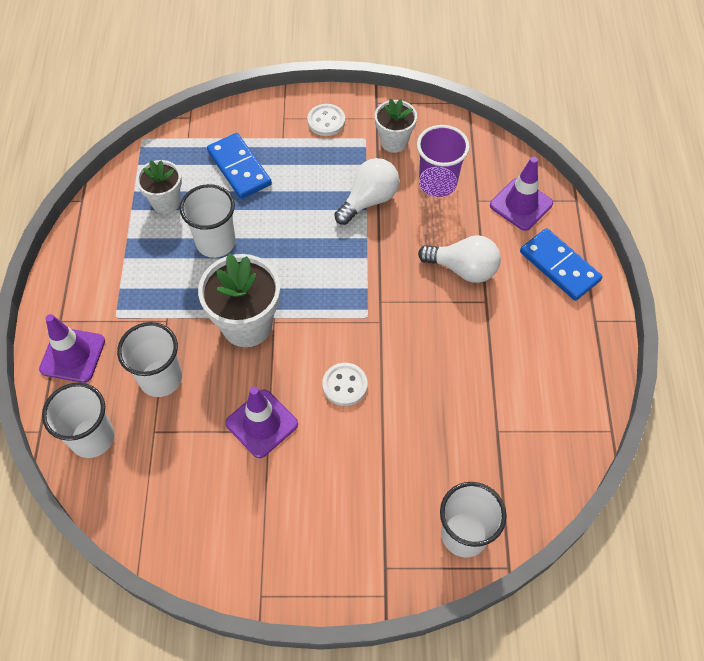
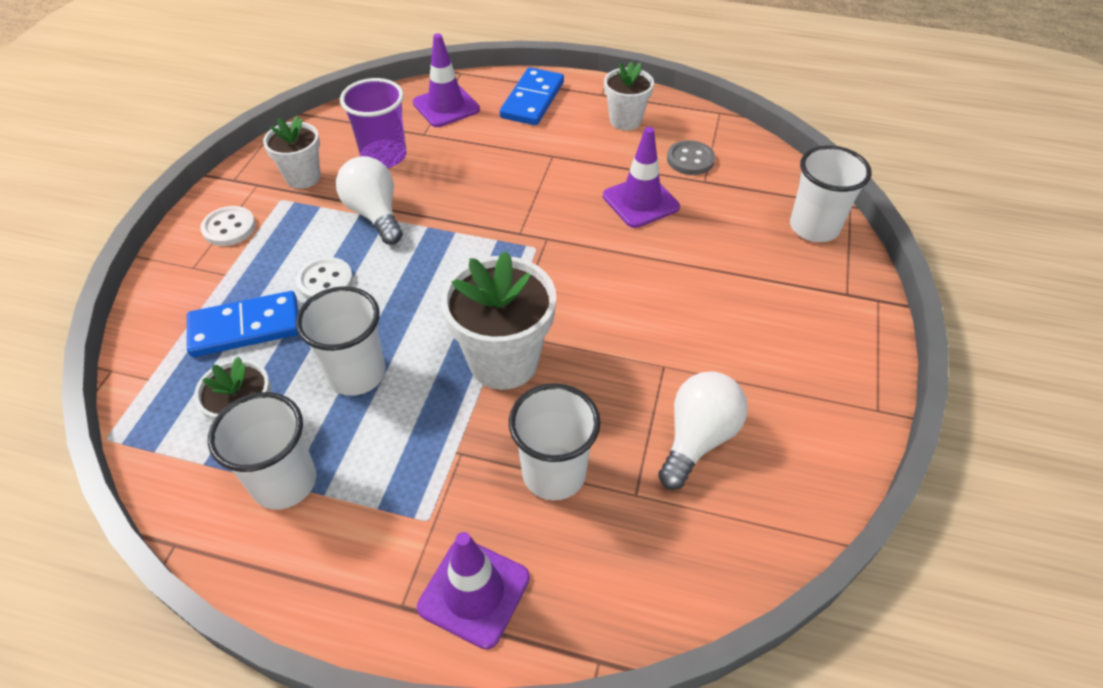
camera: 75 degrees left, 10 degrees down
white cup [42,383,114,458] -> white cup moved to [208,392,316,510]
purple traffic cone [225,387,298,458] -> purple traffic cone moved to [603,127,680,228]
white button [322,363,367,406] -> white button moved to [296,257,353,299]
white light bulb [418,235,501,283] -> white light bulb moved to [658,371,748,490]
blue domino [520,228,602,301] -> blue domino turned 45 degrees counterclockwise [500,67,564,125]
none -> white flower pot [604,61,654,130]
none -> grey button [667,140,715,175]

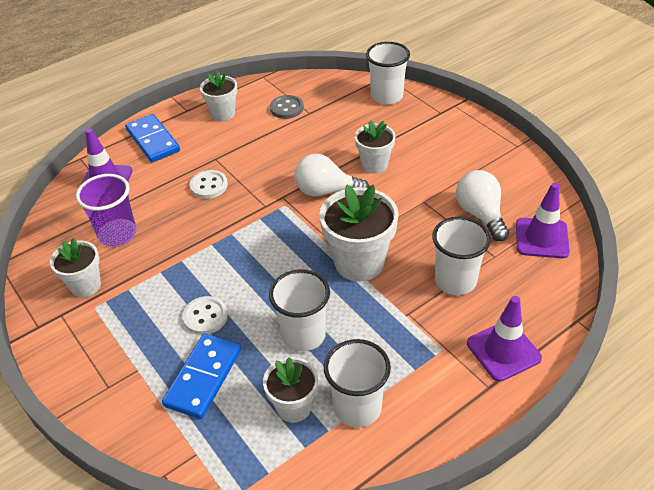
camera: 50 degrees left, 5 degrees down
white button [200,206,256,246] -> white button moved to [189,170,228,199]
white light bulb [336,156,403,244] -> white light bulb moved to [294,154,369,196]
purple traffic cone [603,127,680,228] -> purple traffic cone moved to [516,183,570,258]
none -> white flower pot [355,120,396,174]

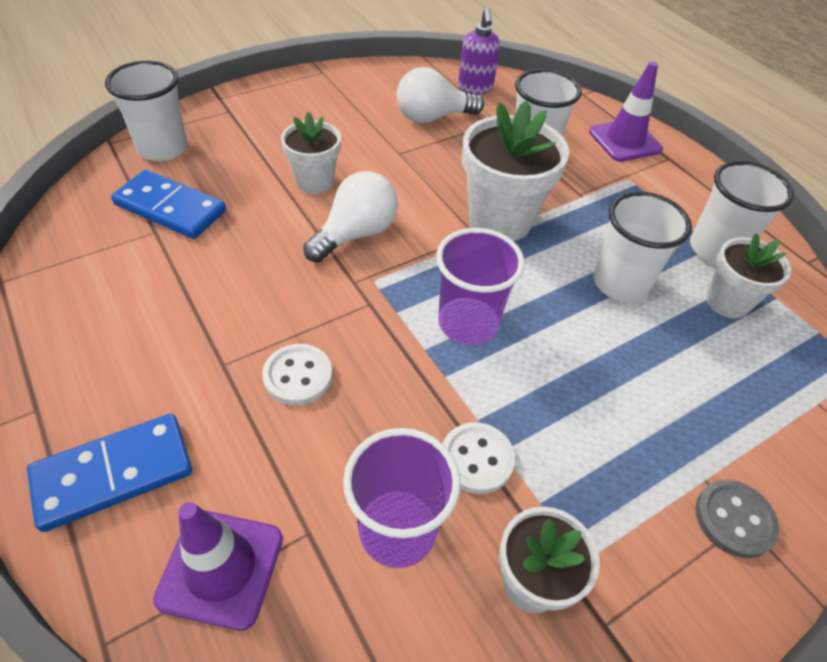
camera: 90 degrees left, 5 degrees up
blue domino [162,333,241,419] -> blue domino moved to [111,170,226,239]
white button [182,296,228,335] -> white button moved to [443,422,515,494]
white flower pot [200,71,237,121] -> none
grey button [270,95,304,119] -> grey button moved to [695,480,779,558]
white light bulb [294,154,369,196] -> white light bulb turned 150 degrees counterclockwise [303,171,398,263]
purple traffic cone [516,183,570,258] -> purple soap dispenser [458,8,500,95]
none -> purple cup [436,228,525,345]

